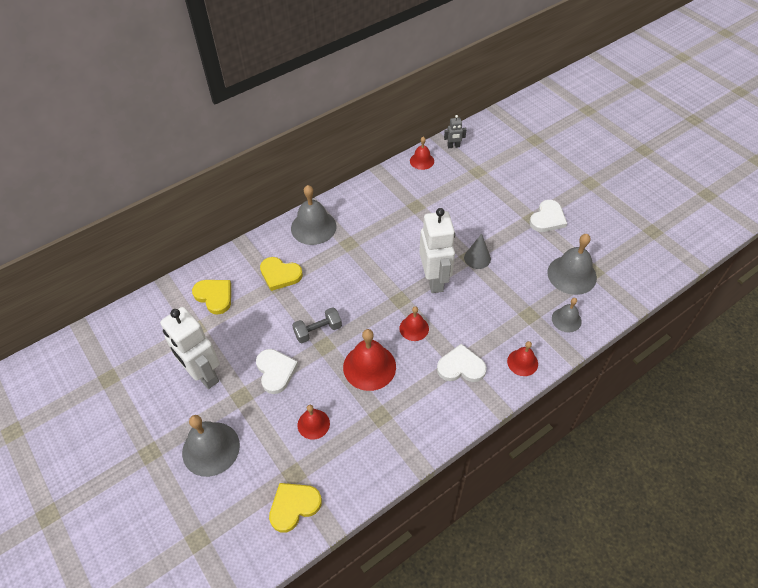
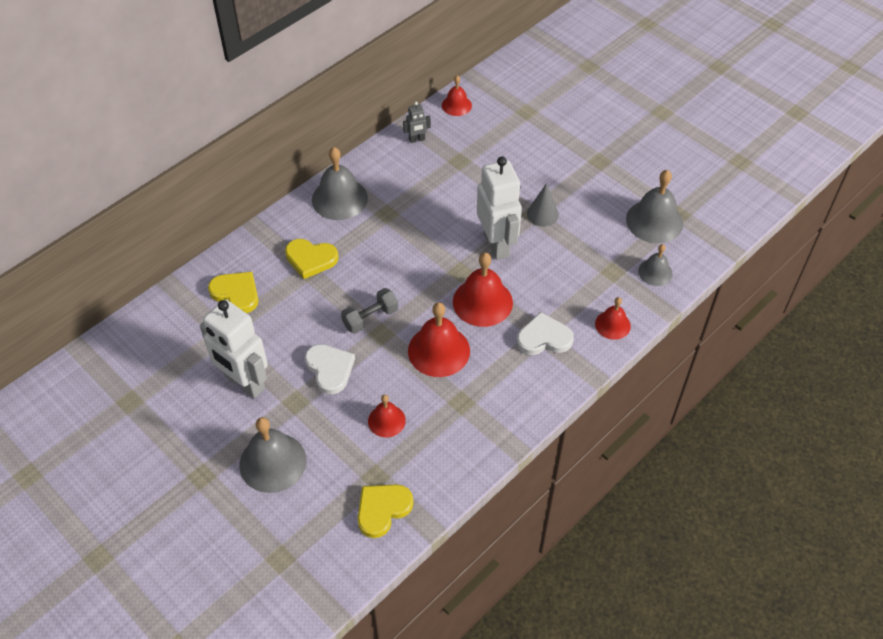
camera: 10 degrees left, 0 degrees up
red bell [399,306,429,341] -> red bell [453,252,513,327], size x1.73
grey robot [444,115,466,148] -> grey robot moved to [403,102,431,143]
white heart [529,200,567,232] -> none

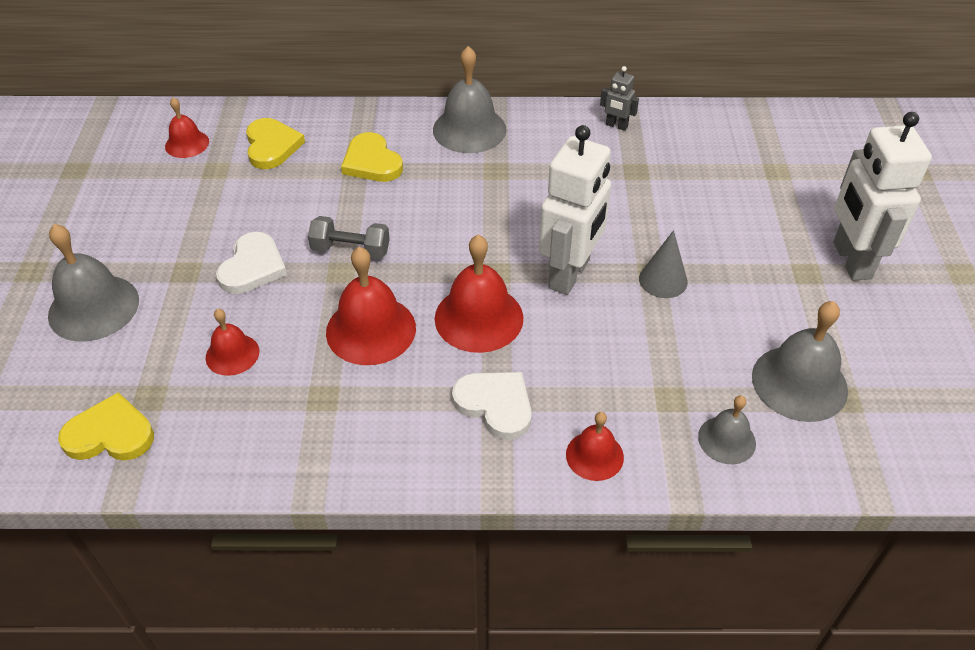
camera: 45 degrees right, 5 degrees down
white robot [200,299,268,398] -> white robot moved to [833,112,932,281]
red bell [442,75,472,116] -> red bell moved to [165,97,209,158]

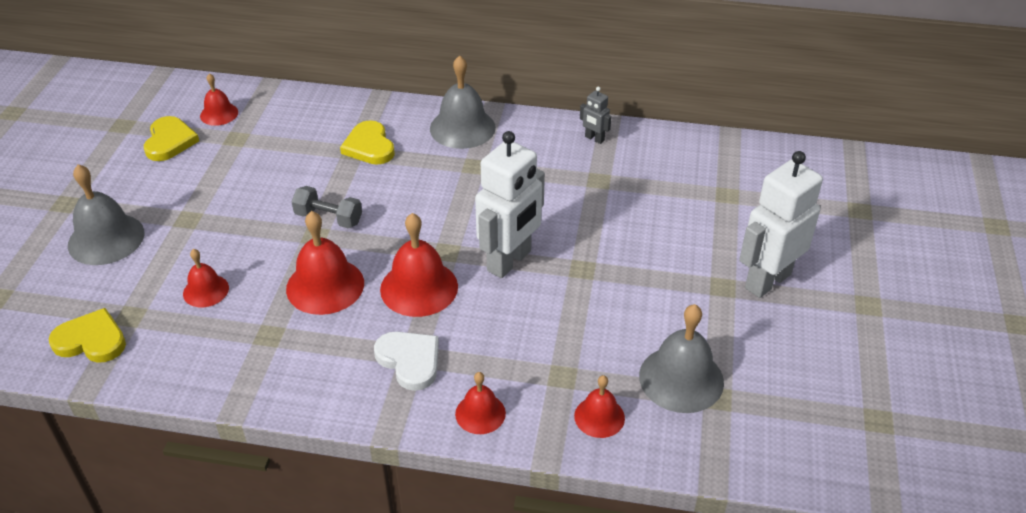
camera: 10 degrees right, 5 degrees down
white heart [216,232,287,294] -> none
yellow heart [246,118,305,169] -> yellow heart moved to [144,116,199,161]
grey cone [639,230,688,298] -> none
grey bell [698,396,756,464] -> red bell [574,375,625,438]
white robot [833,112,932,281] -> white robot turned 45 degrees clockwise [739,151,823,298]

